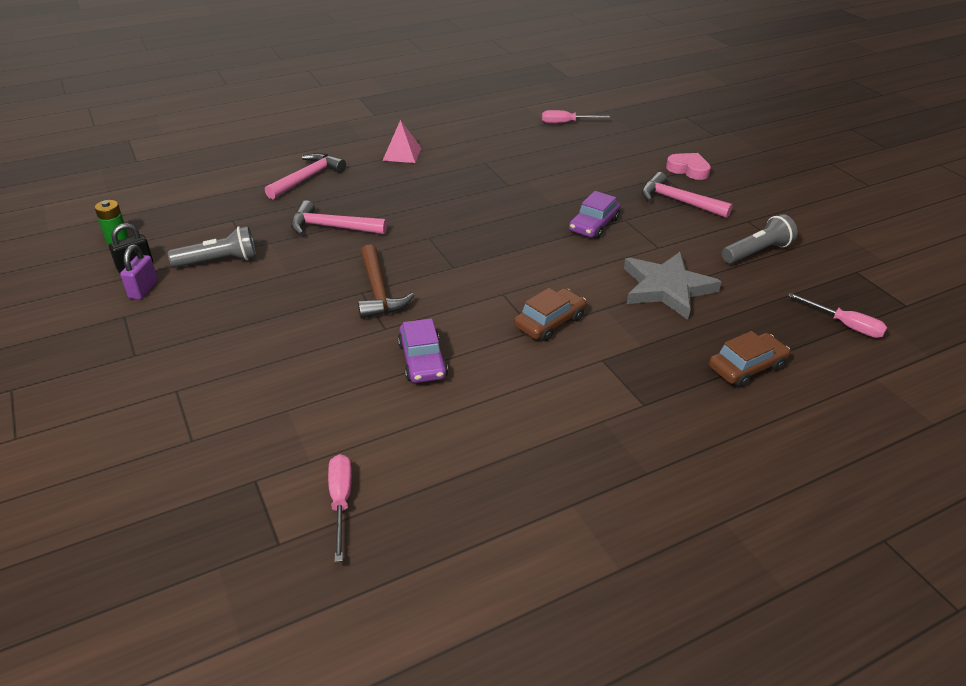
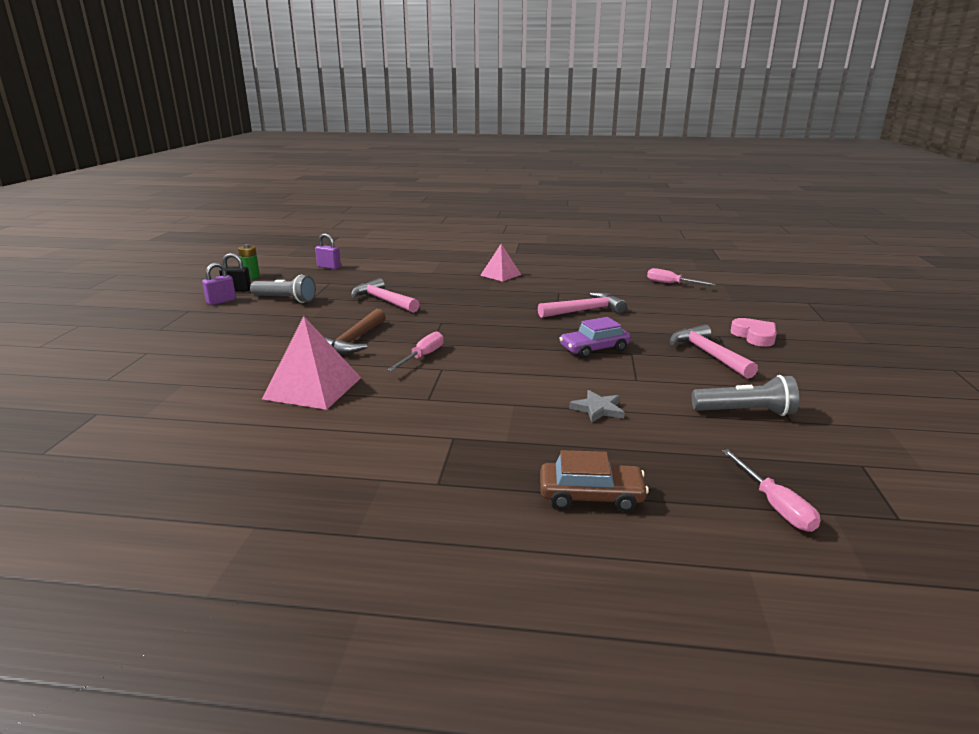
camera: 35 degrees right, 15 degrees down
pink hammer [265,153,346,200] -> pink hammer moved to [538,292,627,318]
pink screwdriver [328,454,352,562] -> pink screwdriver moved to [387,332,444,371]
purple car [398,318,448,383] -> pink pyramid [262,316,361,410]
brown car [514,288,586,341] -> none
grey star [624,252,721,320] -> grey star [569,390,625,423], size x0.49
none -> purple padlock [315,233,341,270]

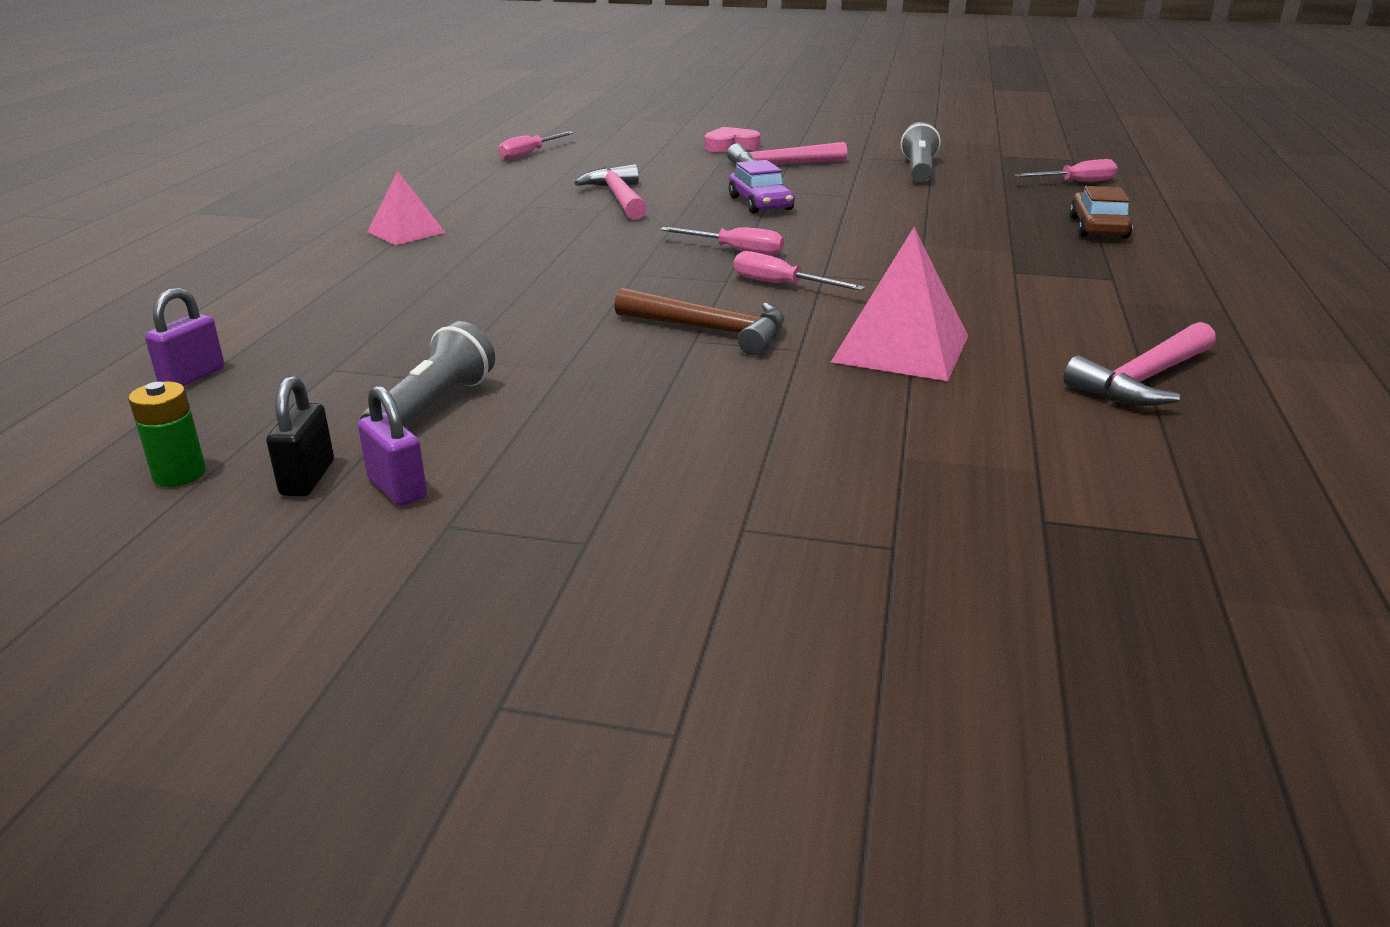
camera: 85 degrees left, 5 degrees up
pink hammer [351,278,420,313] -> pink hammer moved to [1063,322,1216,406]
grey star [569,390,625,423] -> none
none -> pink screwdriver [660,227,784,256]

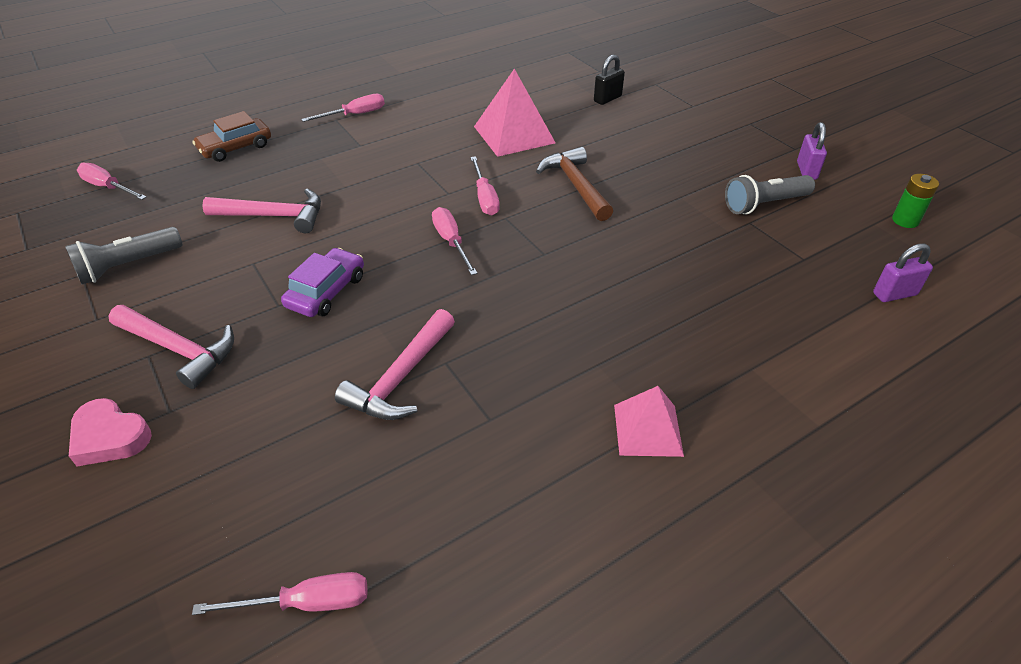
camera: 135 degrees left, 15 degrees up
black padlock [266,376,334,496] -> black padlock moved to [594,55,625,105]
pink hammer [1063,322,1216,406] -> pink hammer moved to [202,189,321,233]
none -> pink screwdriver [301,94,385,122]

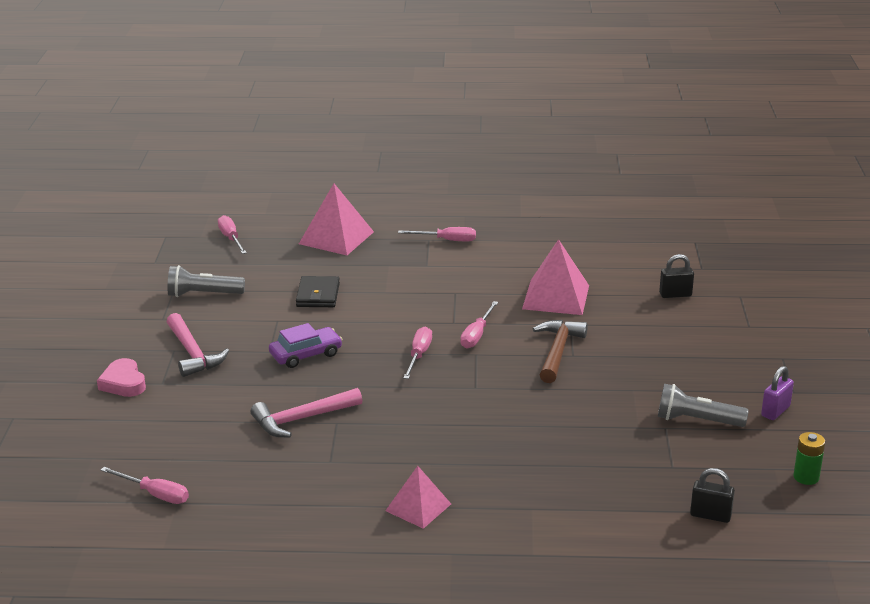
camera: 35 degrees right, 15 degrees down
brown car [192,111,271,162] -> pink pyramid [299,184,374,255]
pink hammer [202,189,321,233] -> black wallet [296,276,340,307]
purple padlock [873,244,933,302] -> black padlock [690,468,735,523]

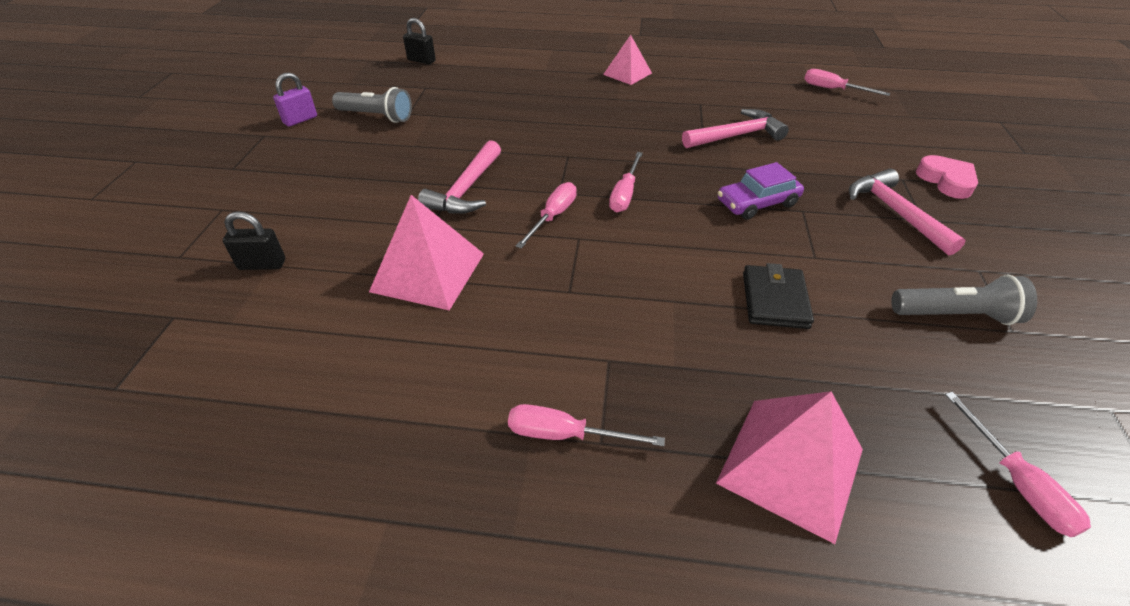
camera: 175 degrees left, 15 degrees up
brown hammer [533,320,588,383] -> pink hammer [418,140,501,214]
green battery [793,432,825,485] -> none

